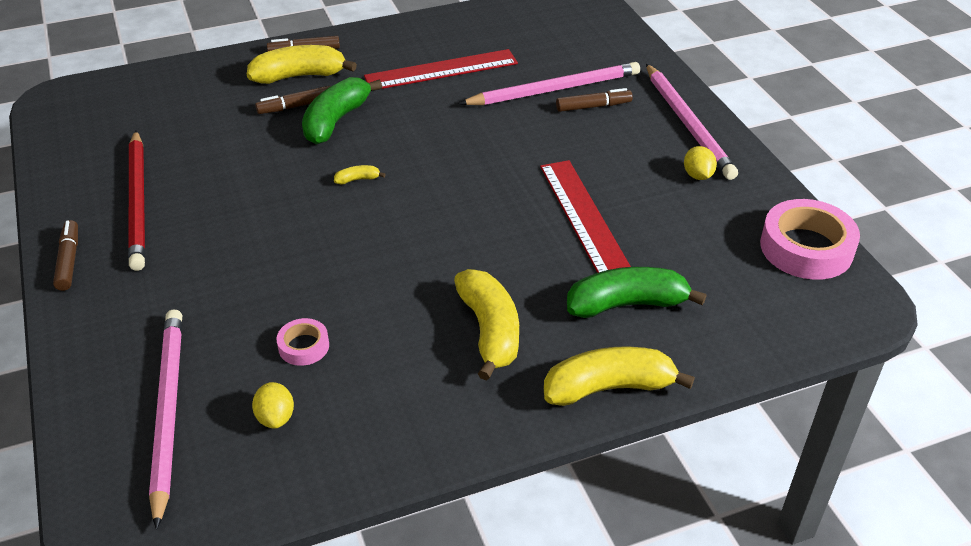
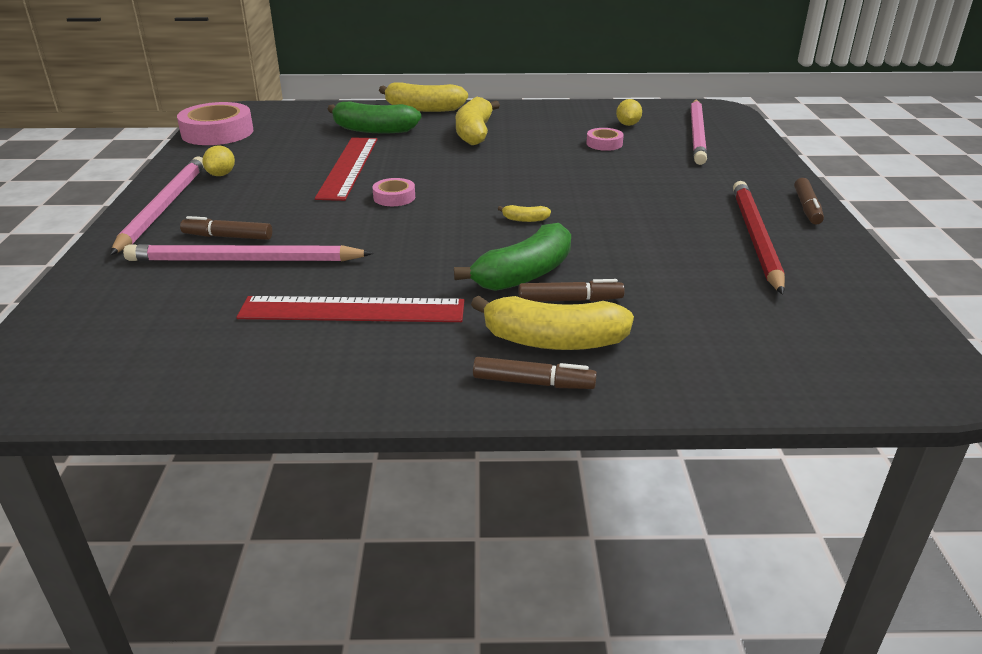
camera: 160 degrees left, 10 degrees down
none -> pink tape [372,178,415,206]

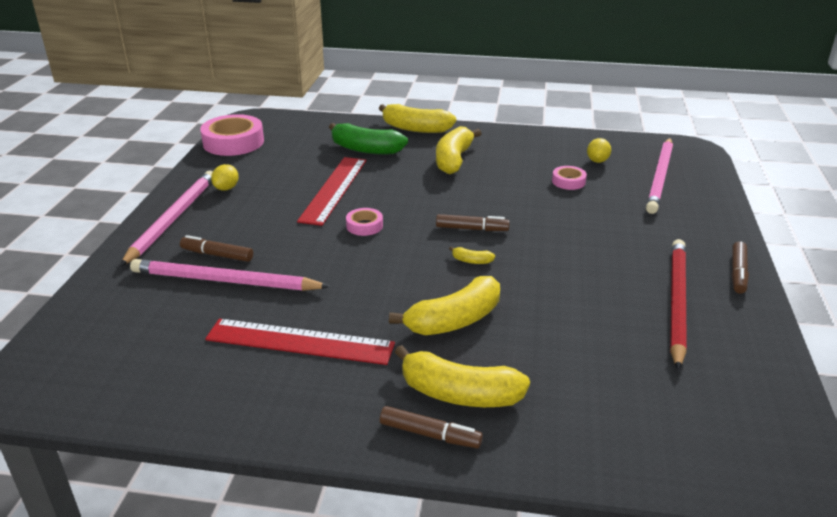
camera: 10 degrees right, 0 degrees up
green banana [454,223,571,291] -> yellow banana [389,276,500,335]
brown marker [519,279,625,302] -> brown marker moved to [436,214,510,231]

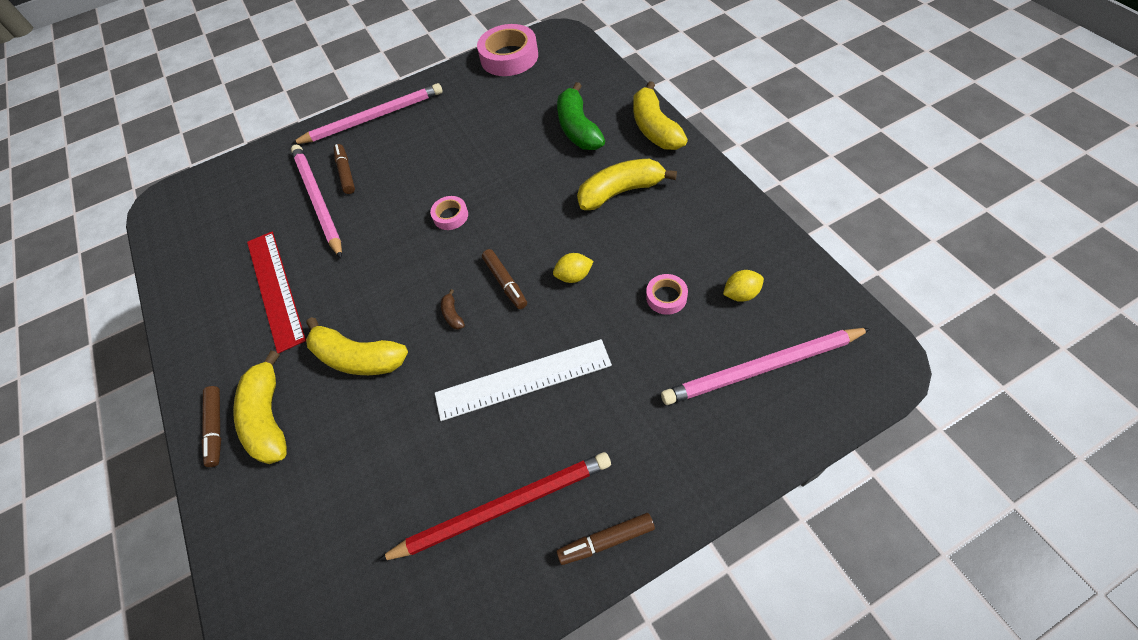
camera: 60 degrees right, 25 degrees up
yellow lemon [211,164,239,191] -> yellow lemon moved to [553,253,594,283]
red ruler [297,157,366,226] -> none
yellow banana [449,246,495,264] -> brown banana [441,289,465,330]
none -> white ruler [435,339,612,421]

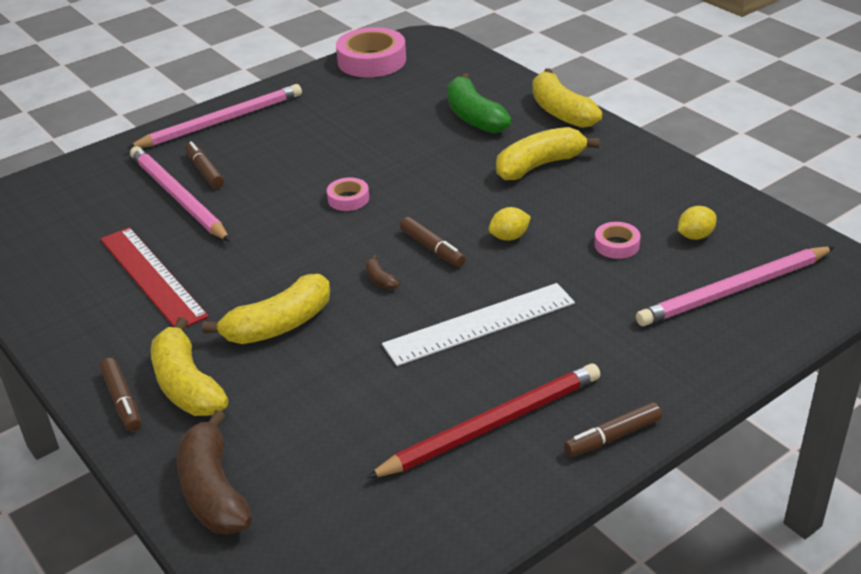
camera: 15 degrees left, 20 degrees down
yellow banana [306,317,408,375] -> yellow banana turned 45 degrees counterclockwise [202,274,330,344]
none -> brown banana [177,410,252,535]

